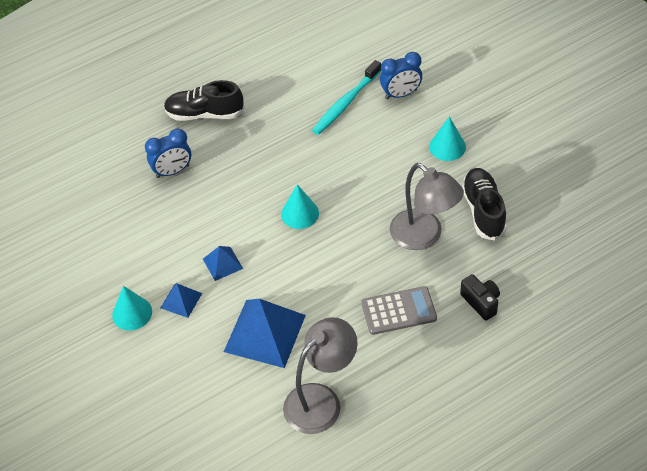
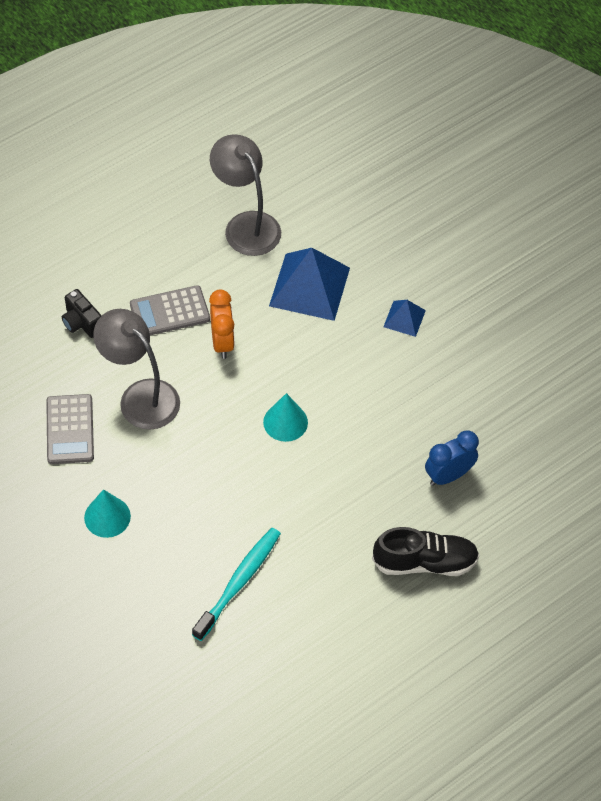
camera: 170 degrees right, 5 degrees up
turquoise cone [112,286,152,330] -> none
blue pyramid [203,246,243,281] -> none
grey lamp [283,317,358,434] -> grey lamp turned 105 degrees clockwise [210,134,281,256]
blue clock [380,52,422,99] -> none
black shoe [461,168,507,241] -> grey calculator [46,394,94,464]
none -> orange clock [209,290,235,359]

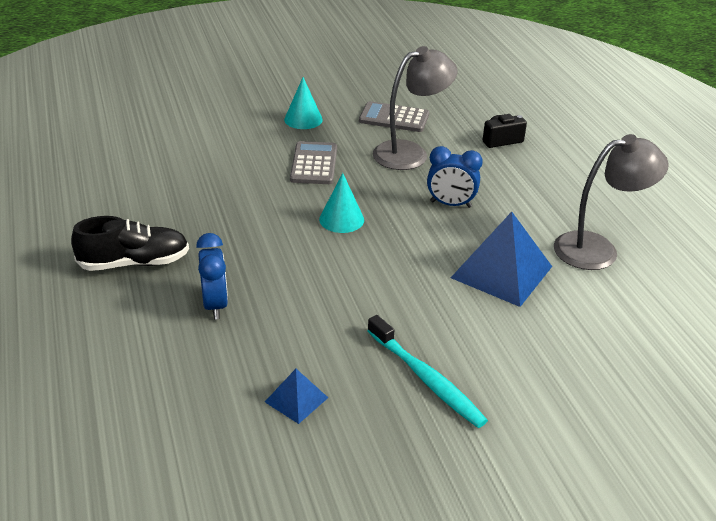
camera: 110 degrees right, 20 degrees down
grey calculator [130,285,210,335] -> grey calculator moved to [290,141,337,184]
turquoise toothbrush [192,528,281,641] -> turquoise toothbrush moved to [368,315,488,428]
orange clock [209,290,235,359] -> blue clock [427,146,483,208]
black shoe [372,527,479,576] -> black shoe turned 120 degrees counterclockwise [71,216,189,271]
blue pyramid [383,300,426,337] -> blue pyramid moved to [265,369,328,424]

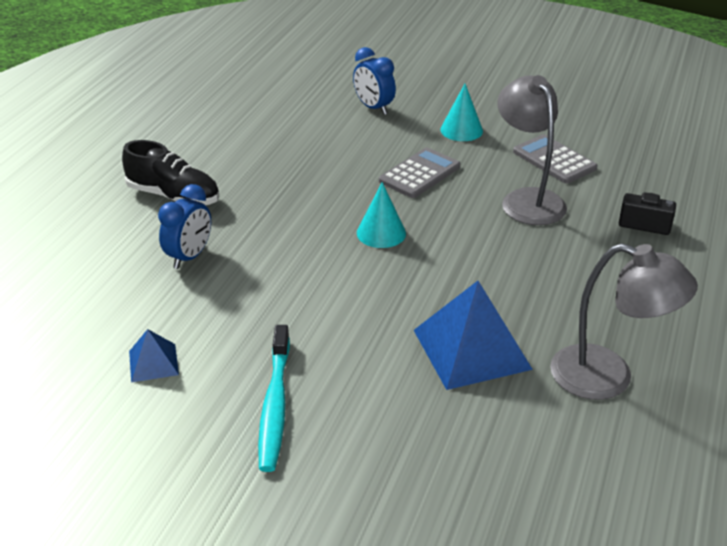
camera: 40 degrees right, 0 degrees up
grey lamp [373,46,458,170] -> grey lamp turned 120 degrees counterclockwise [497,75,567,225]
blue clock [427,146,483,208] -> blue clock moved to [353,47,396,115]

